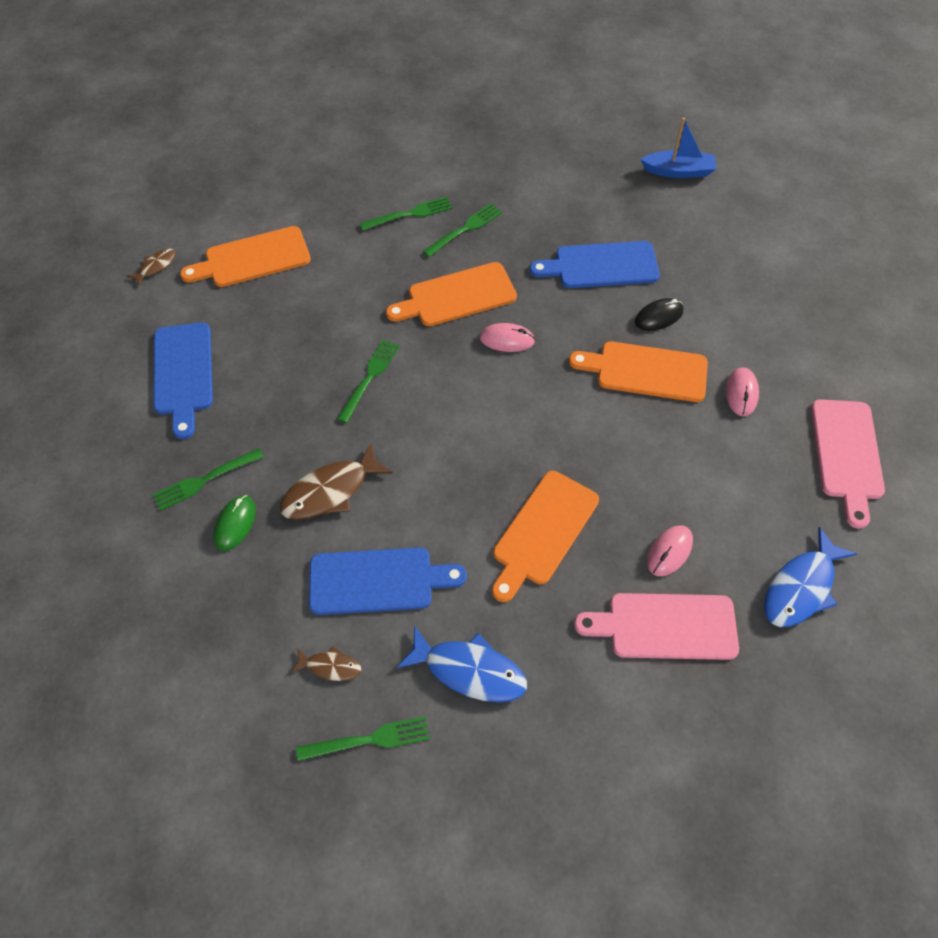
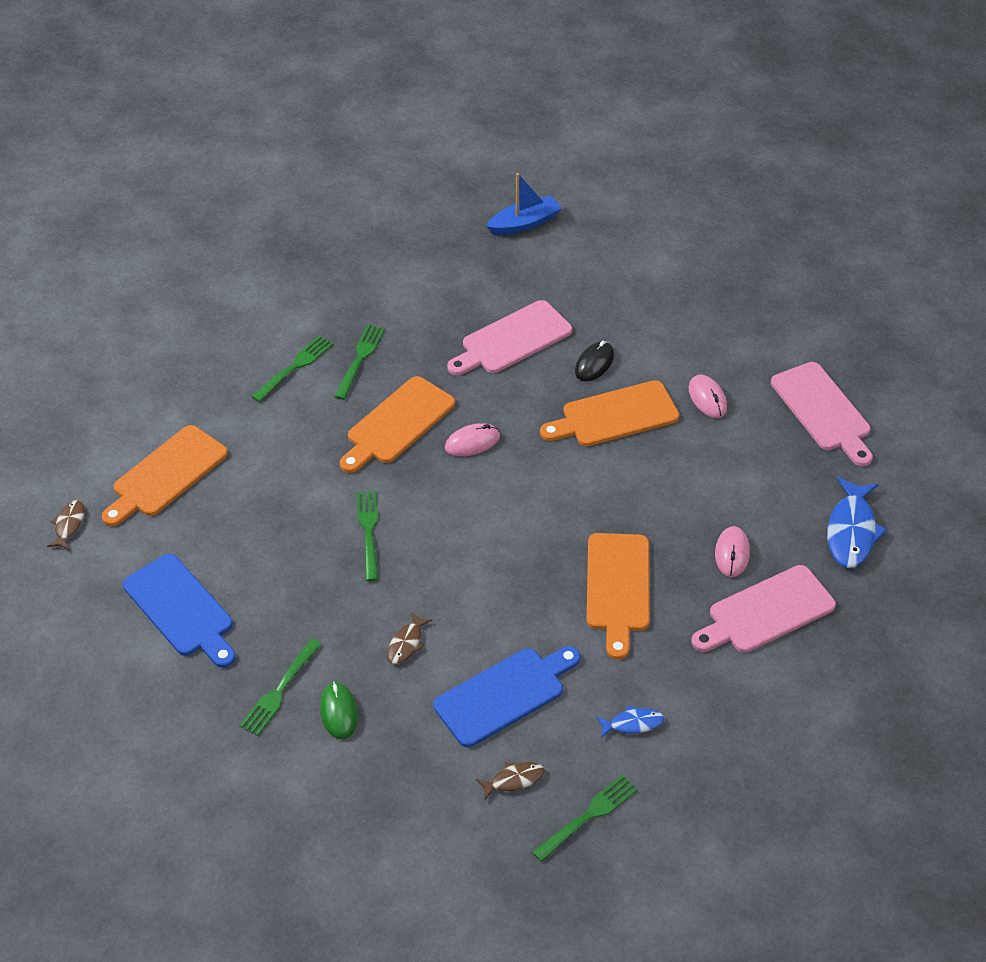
camera: 30 degrees left, 10 degrees down
brown fish [280,443,393,520] -> brown fish [387,611,432,664], size x0.54
blue fish [397,625,527,702] -> blue fish [596,705,664,738], size x0.54
blue cutting board [530,241,660,288] -> pink cutting board [447,300,572,375]

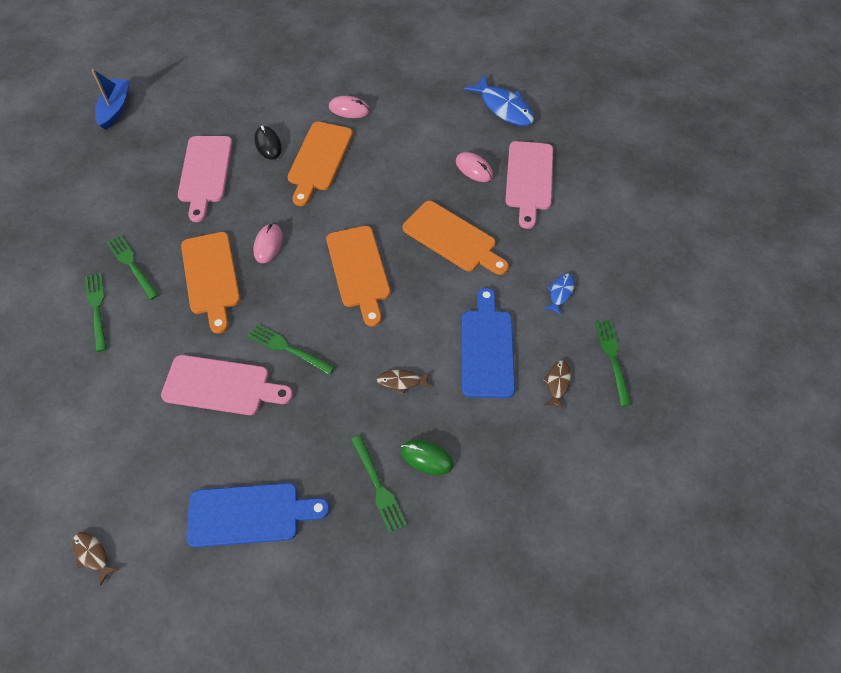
camera: 55 degrees left, 10 degrees up
orange cutting board [102,425,228,526] -> orange cutting board moved to [326,226,390,326]
brown fish [387,611,432,664] -> brown fish turned 120 degrees clockwise [377,370,430,394]
pink cutting board [771,362,873,466] -> pink cutting board moved to [161,355,293,415]

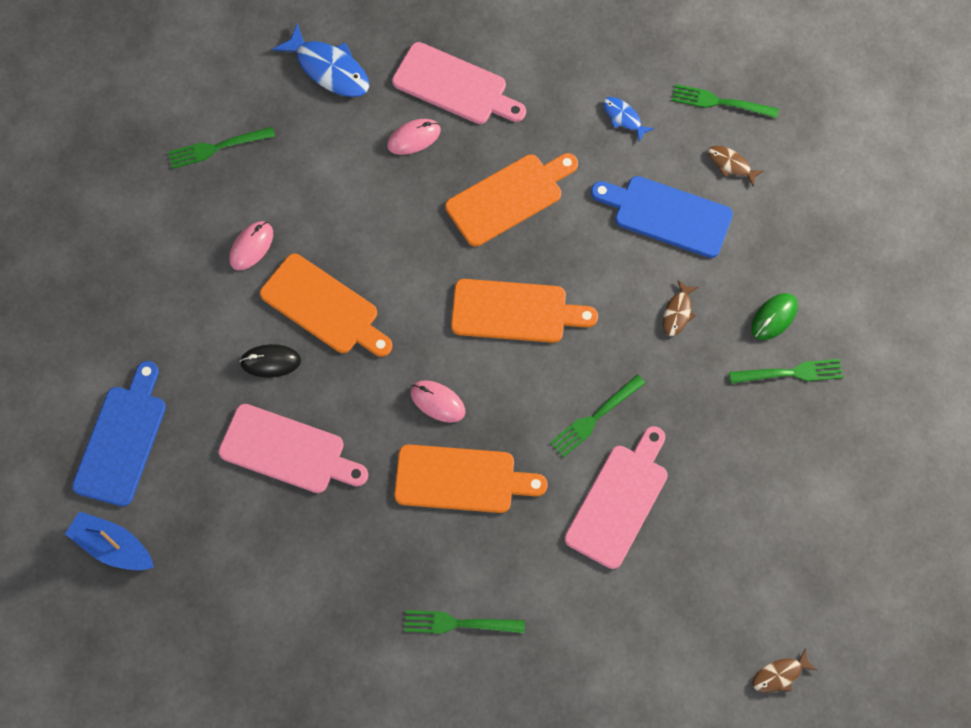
camera: 70 degrees left, 10 degrees up
green fork [106,235,159,300] -> green fork moved to [168,127,275,169]
blue cutting board [186,483,330,547] -> blue cutting board moved to [72,361,166,506]
blue fish [464,75,534,126] -> blue fish turned 60 degrees clockwise [272,23,369,97]

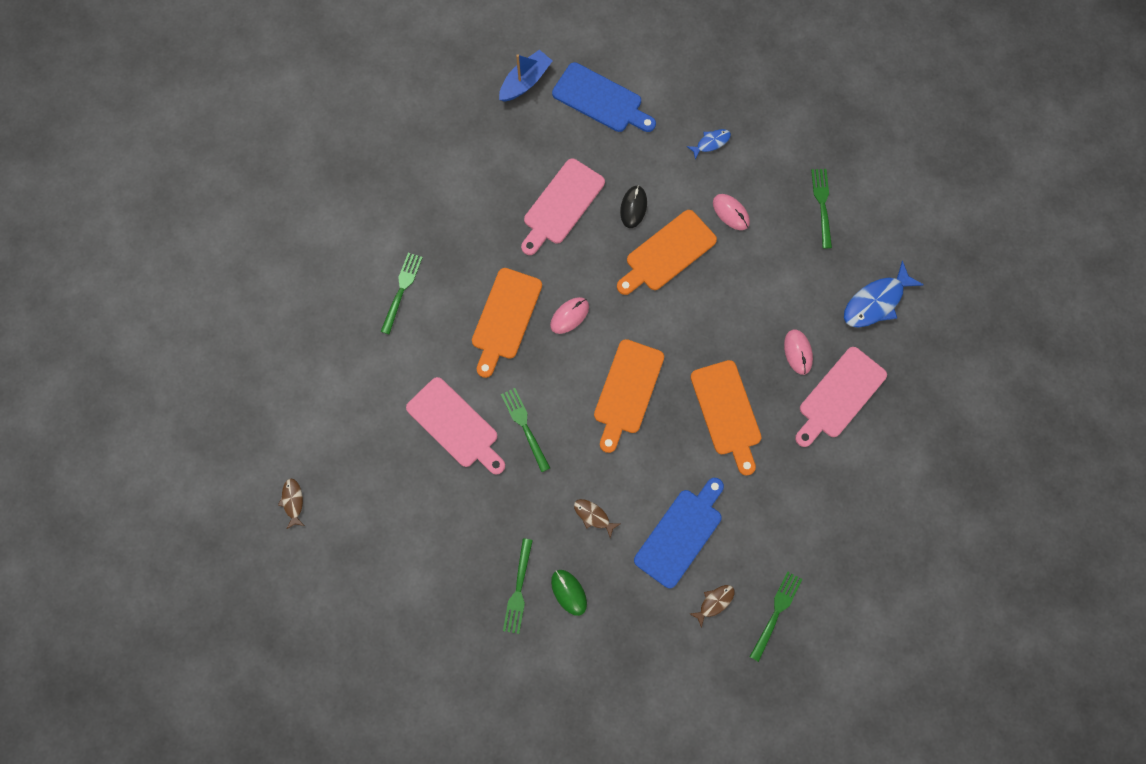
camera: 105 degrees right, 5 degrees up
blue fish [603,97,654,142] -> blue fish moved to [687,129,731,160]

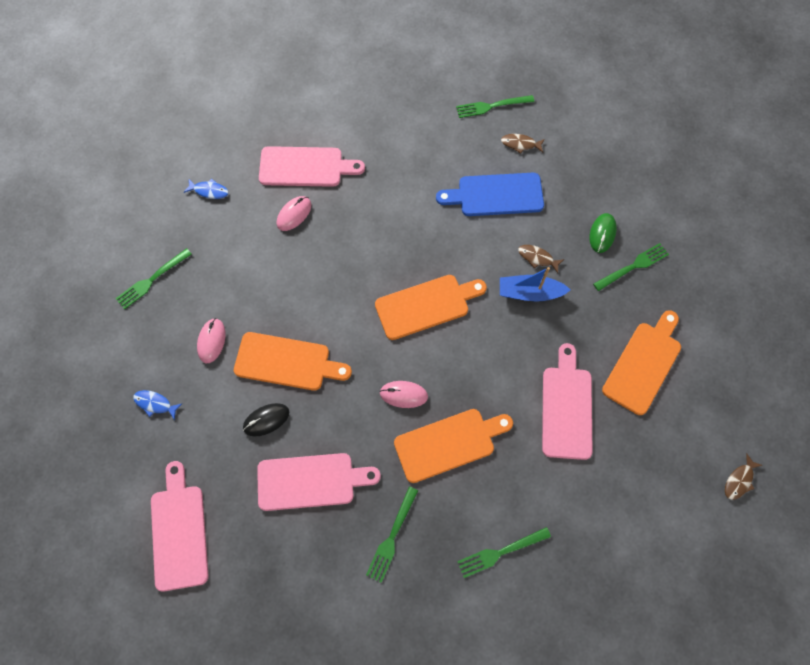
camera: 130 degrees left, 5 degrees down
blue boat [499,50,553,102] -> blue boat moved to [500,267,571,302]
green fork [501,388,550,472] -> green fork moved to [366,486,418,583]
blue cutting board [552,62,656,132] -> pink cutting board [151,461,209,591]
brown fish [574,499,620,538] -> brown fish turned 120 degrees clockwise [518,245,564,273]
orange cutting board [691,360,762,476] -> orange cutting board moved to [602,310,681,415]
blue fish [844,261,924,328] -> blue fish [184,178,229,199], size x0.54

